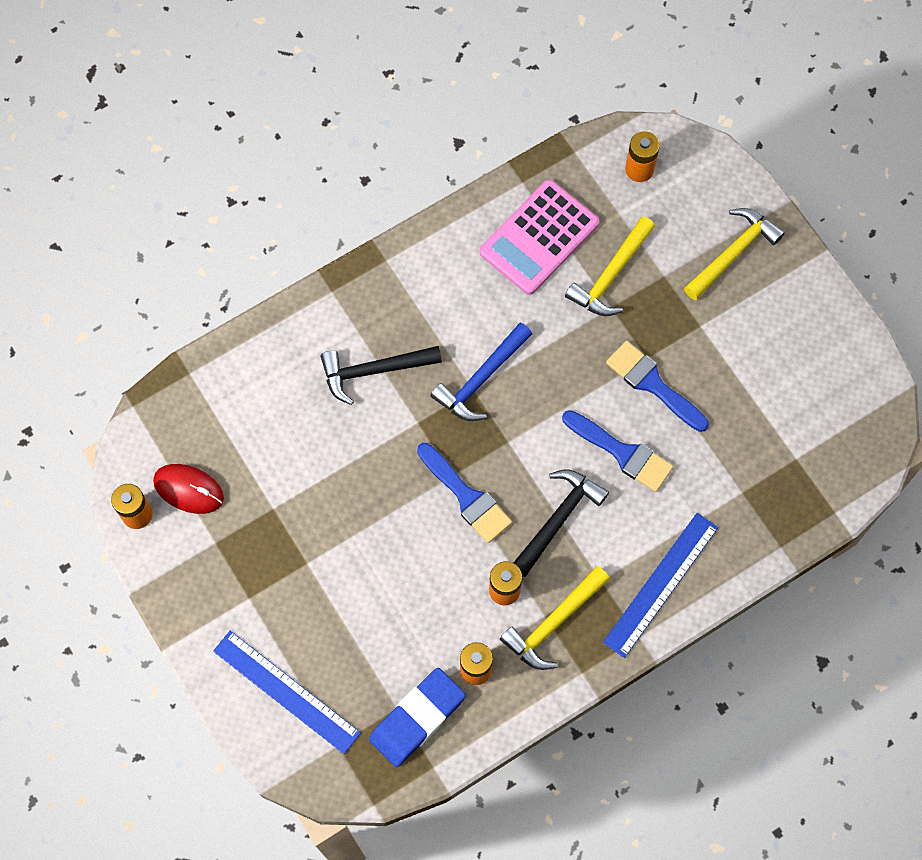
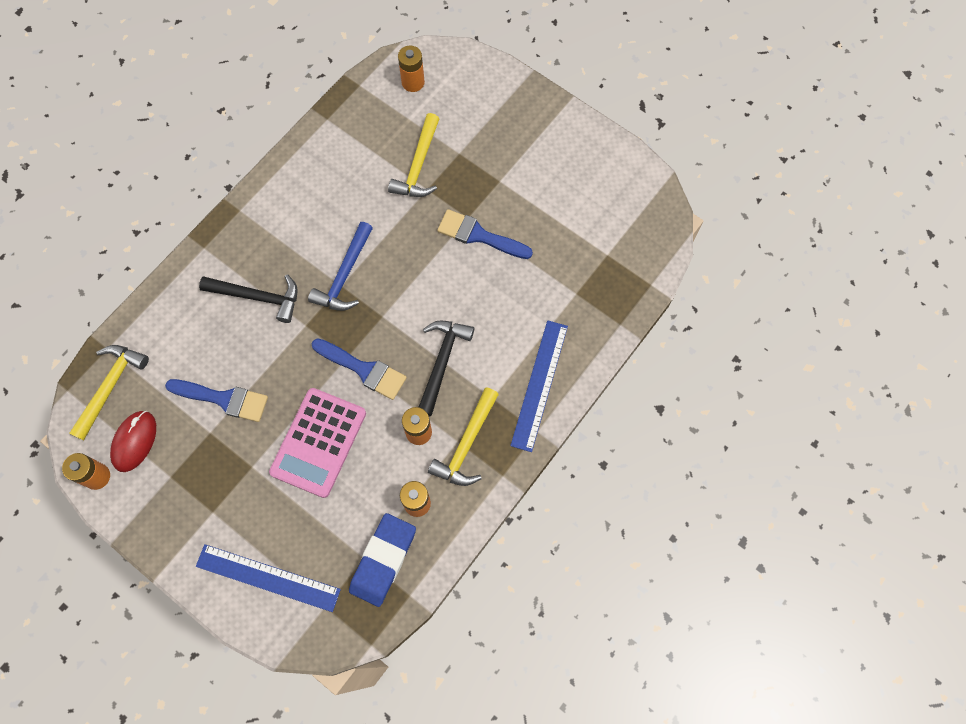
camera: 20 degrees left, 0 degrees up
red mouse [153,464,224,514] -> red mouse turned 75 degrees counterclockwise [110,411,156,472]
black hammer [321,346,442,405] -> black hammer turned 135 degrees counterclockwise [199,274,298,323]
pink calculator [479,180,599,295] -> pink calculator moved to [269,388,366,498]
blue brush [562,410,674,492] -> blue brush moved to [165,379,268,422]
yellow hammer [684,208,785,300] -> yellow hammer moved to [69,345,149,441]

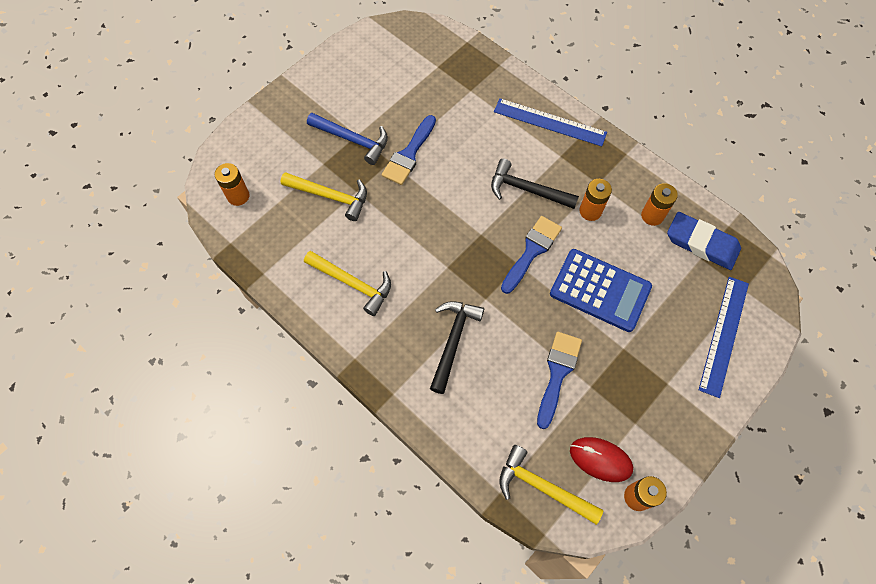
camera: 85 degrees left, 5 degrees down
pink calculator [269,388,366,498] -> blue calculator [550,249,652,332]
blue hammer [308,222,373,311] -> blue hammer moved to [307,113,388,165]
yellow hammer [428,387,499,486] -> yellow hammer moved to [304,251,391,316]

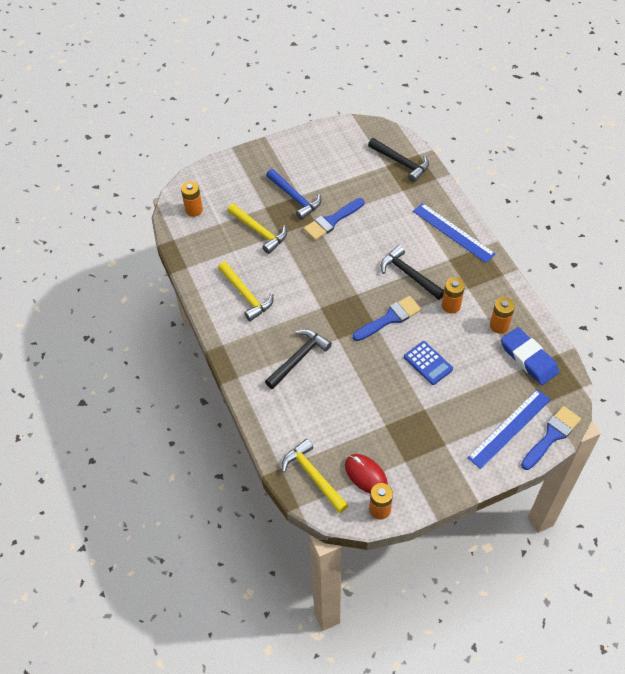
camera: 25 degrees right, 10 degrees down
blue brush [537,332,582,429] -> blue brush moved to [521,406,581,470]
blue calculator [550,249,652,332] -> blue calculator [404,341,453,385], size x0.60
none -> black hammer [368,138,429,182]

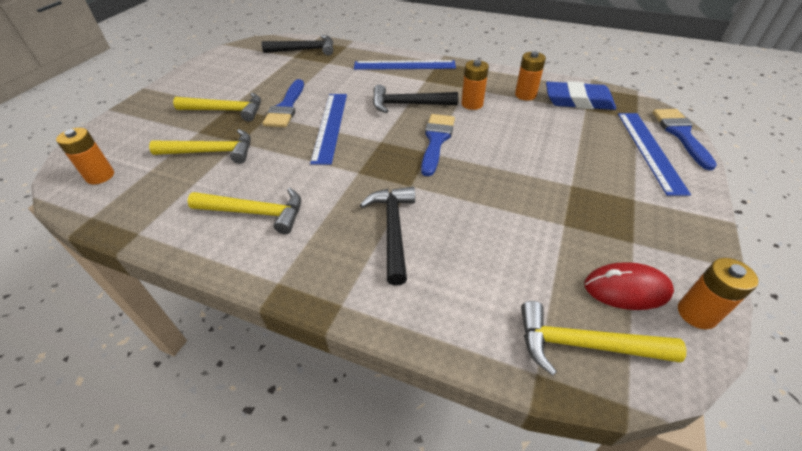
camera: 45 degrees left, 10 degrees down
blue hammer [266,169,321,220] -> yellow hammer [173,92,261,122]
blue calculator [404,341,453,385] -> none
none -> blue ruler [310,94,347,165]

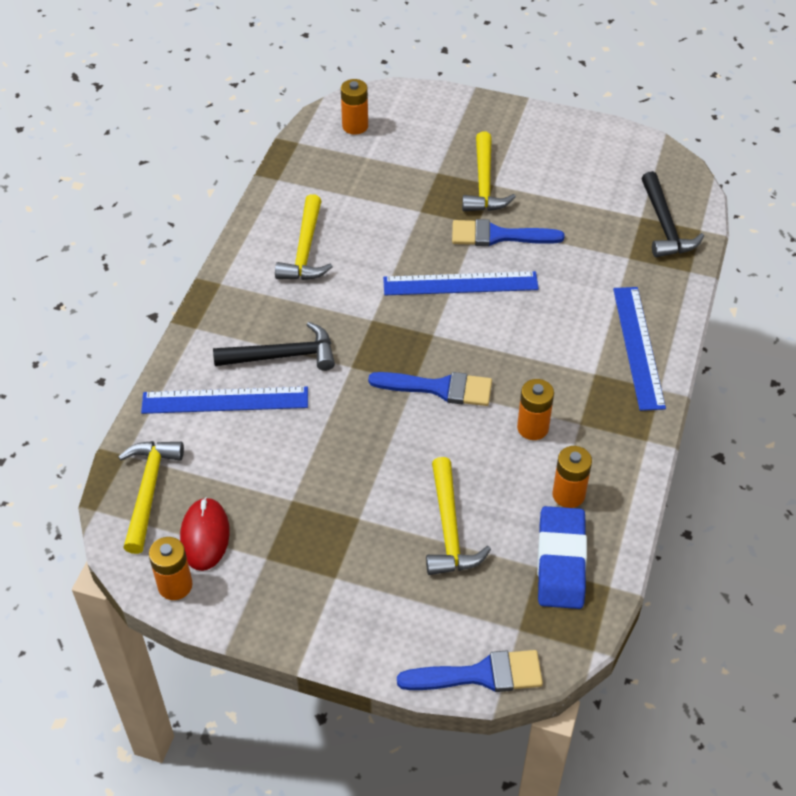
camera: 85 degrees right, 5 degrees up
yellow hammer [149,129,251,164] -> yellow hammer moved to [426,457,491,575]
black hammer [373,85,458,113] -> none
blue ruler [618,113,691,196] -> blue ruler moved to [141,387,308,414]

